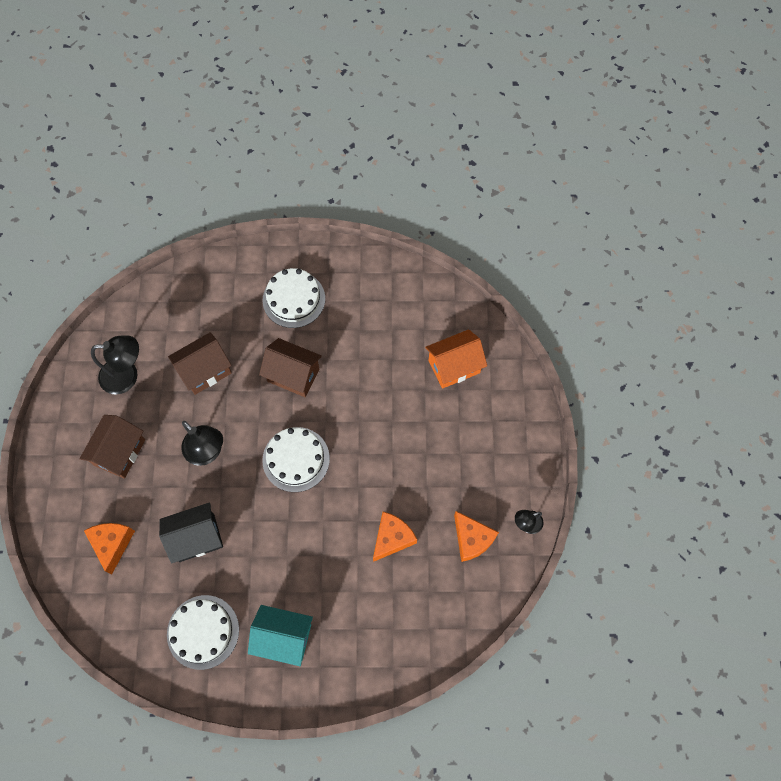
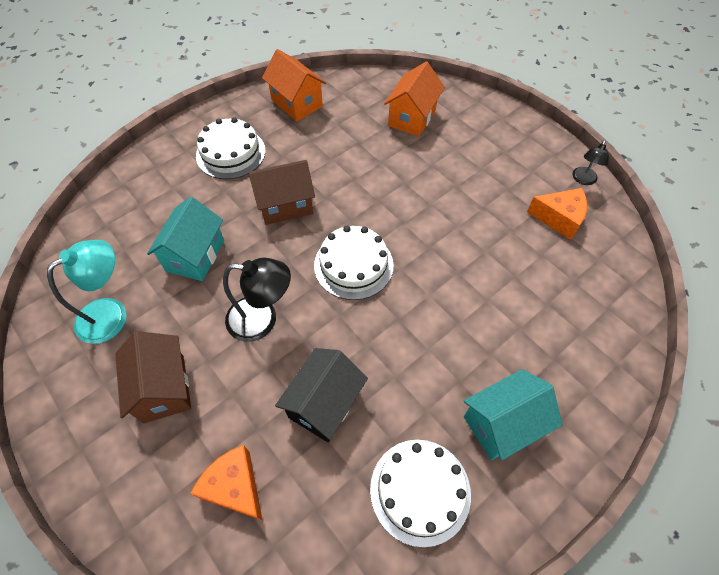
camera: 40 degrees left, 10 degrees down
black lamp [91,336,139,395] -> turquoise lamp [47,240,127,344]
brown house [168,332,232,395] -> turquoise house [147,197,224,281]
orange cheese [373,512,417,562] -> none
none -> orange house [262,49,326,121]

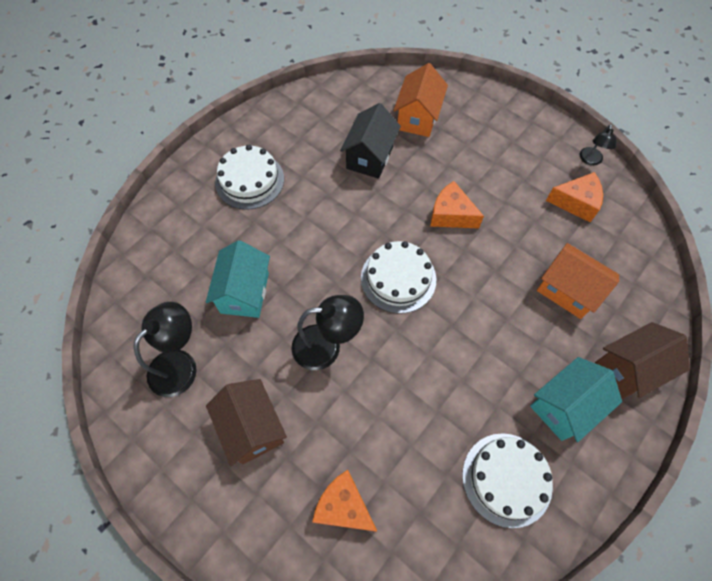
camera: 10 degrees left, 5 degrees up
turquoise lamp [47,240,127,344] -> black lamp [134,302,197,397]
brown house [249,160,315,225] -> brown house moved to [595,322,690,399]
orange house [262,49,326,121] -> orange house moved to [537,243,619,319]
black house [275,348,368,442] -> black house moved to [340,103,401,179]
none -> orange cheese [430,181,484,228]

